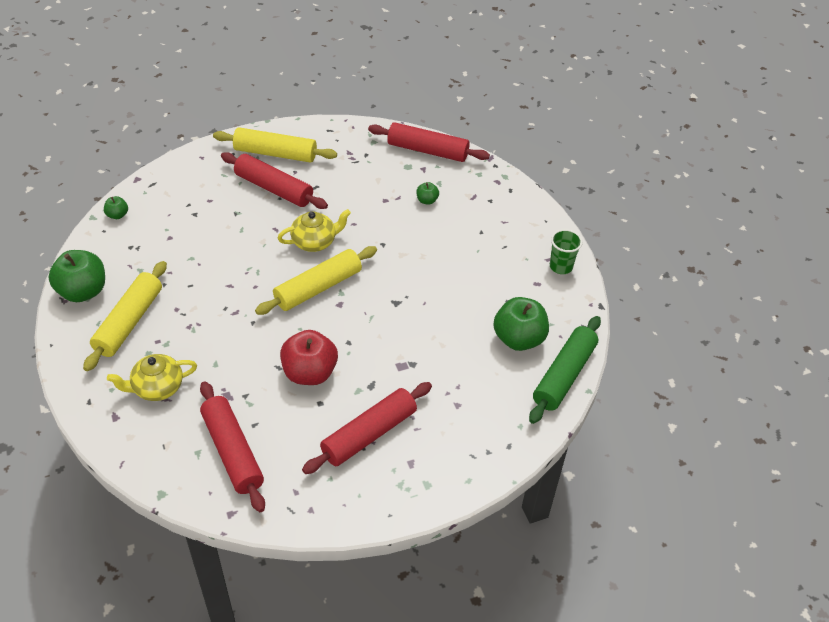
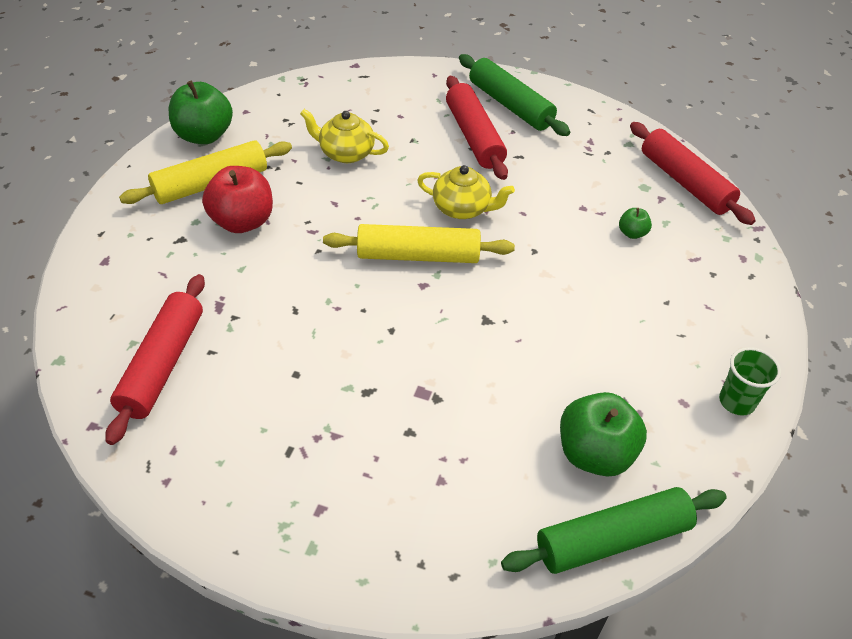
camera: 40 degrees right, 0 degrees up
green apple [104,196,128,219] -> none
yellow teapot [107,354,197,401] -> yellow teapot moved to [300,109,389,163]
yellow rolling pin [213,127,337,163] -> green rolling pin [459,54,570,136]
red apple [280,330,338,385] -> red apple moved to [202,166,273,233]
red rolling pin [302,382,432,474] -> none

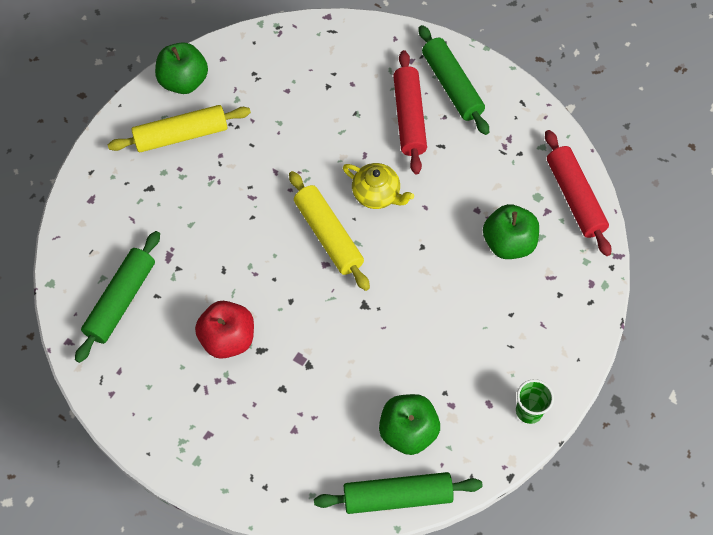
camera: 15 degrees right, 15 degrees up
red rolling pin [105,274,205,445] -> green rolling pin [75,231,160,363]
red apple [202,166,273,233] -> red apple moved to [195,301,254,359]
yellow teapot [300,109,389,163] -> none
yellow rolling pin [323,224,515,263] -> yellow rolling pin turned 45 degrees clockwise [289,171,370,291]
green apple [619,208,652,239] -> green apple [483,204,539,259], size x2.12

